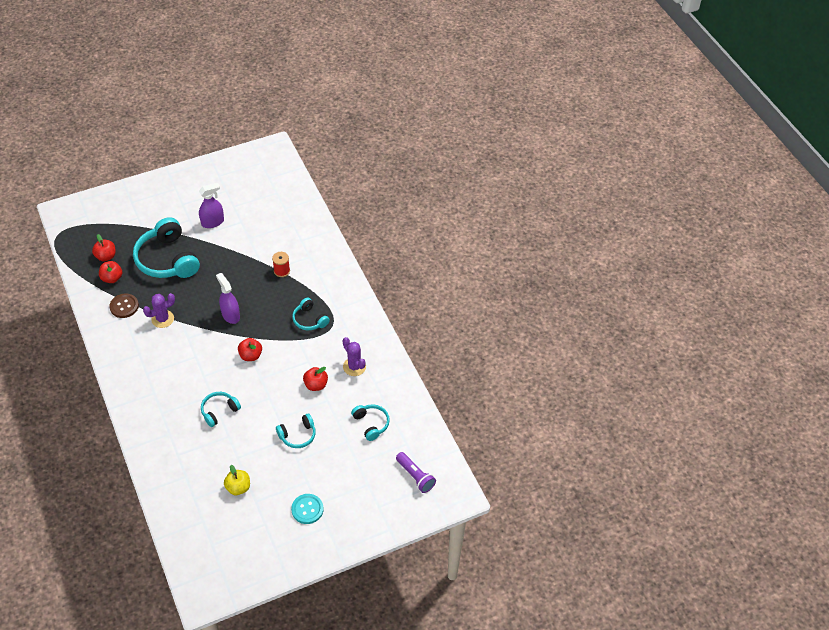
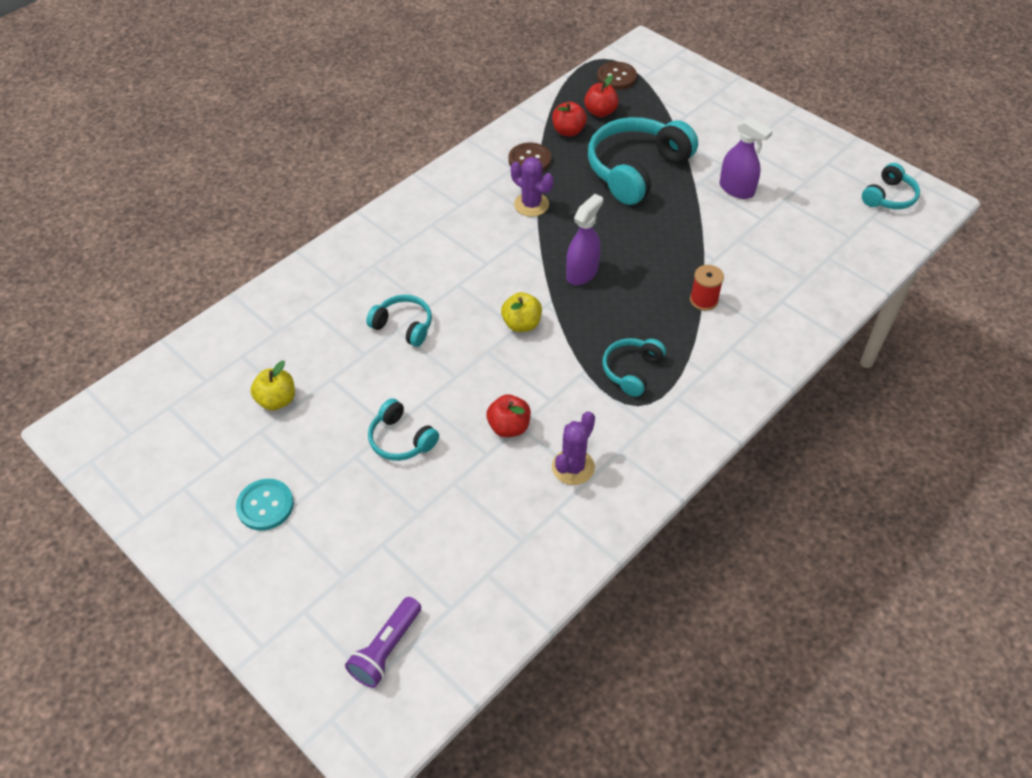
camera: 70 degrees right, 0 degrees up
red apple [238,338,262,361] -> yellow apple [501,292,542,332]
turquoise headphones [351,404,390,441] -> turquoise headphones moved to [862,163,920,209]
none -> brown button [597,62,637,90]

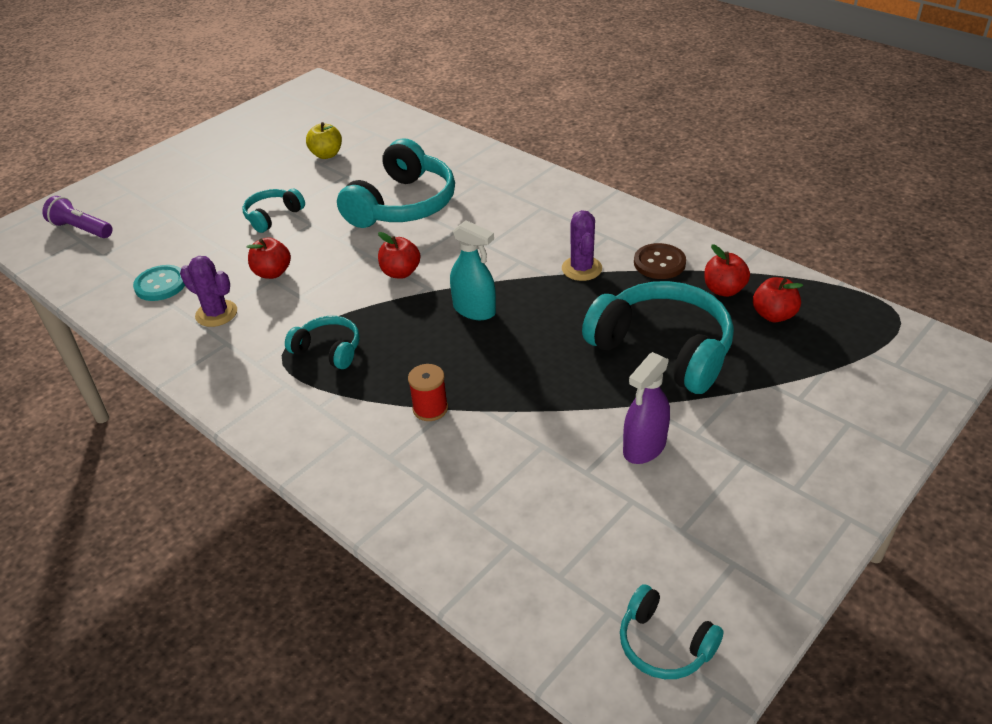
camera: 90 degrees right, 10 degrees down
turquoise button [236,479,294,531] -> turquoise button moved to [133,265,185,301]
turquoise headphones [366,295,432,347] -> turquoise headphones [337,138,455,228], size x1.95
yellow apple [501,292,542,332] -> red apple [378,232,420,279]
purple cactus [511,157,554,217] -> purple cactus turned 45 degrees counterclockwise [562,210,602,281]
purple spray bottle [566,194,603,285] -> turquoise spray bottle [450,220,496,320]
brown button [597,62,637,90] -> none

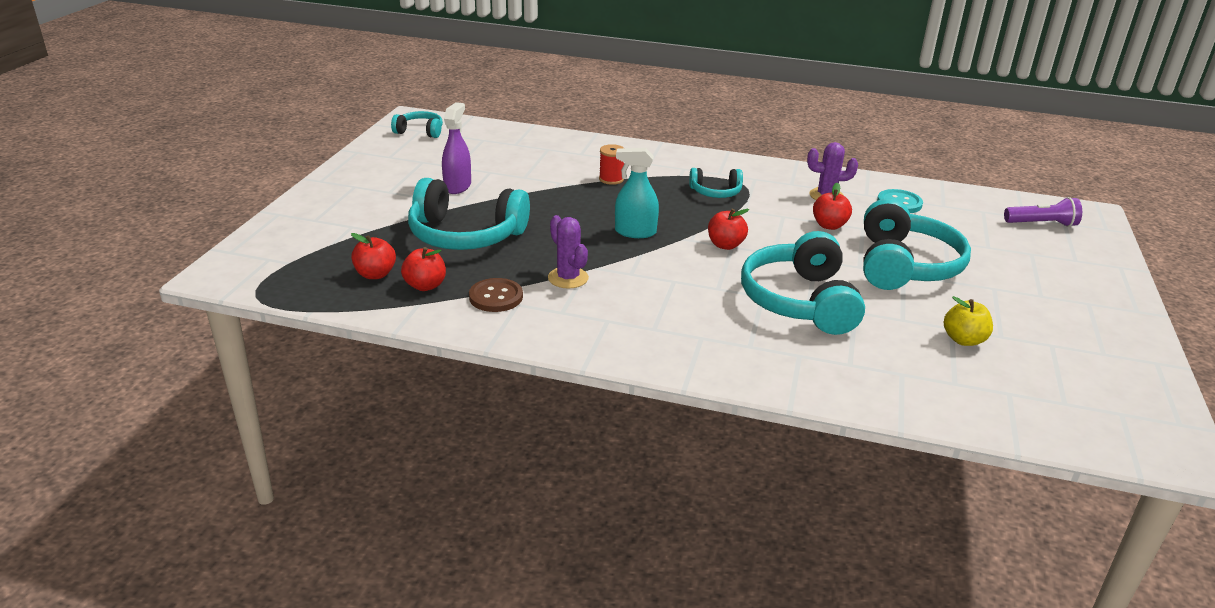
camera: 150 degrees right, 10 degrees down
turquoise headphones [242,189,305,233] -> turquoise headphones [863,198,971,290], size x1.95

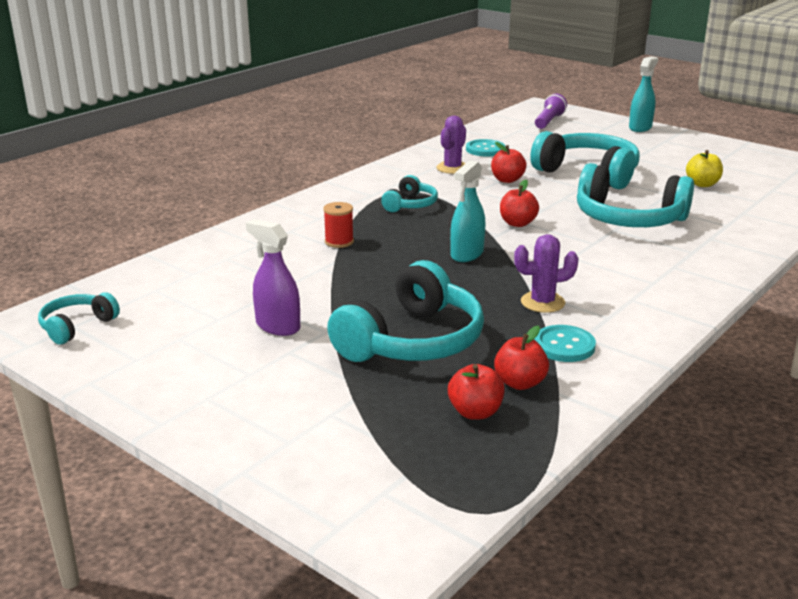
camera: 65 degrees left, 5 degrees down
brown button [469,278,523,312] -> turquoise button [534,325,596,362]
none -> turquoise spray bottle [629,56,658,132]

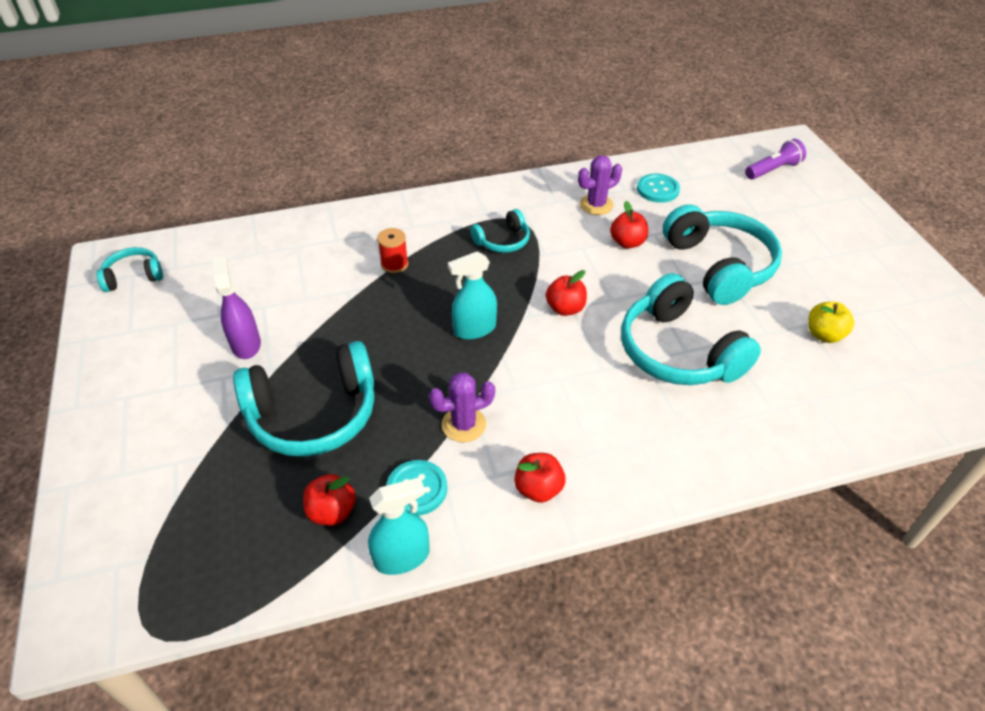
camera: 35 degrees right, 20 degrees up
red apple [448,364,505,420] -> red apple moved to [514,453,566,503]
purple cactus [514,234,579,313] -> purple cactus turned 45 degrees counterclockwise [429,372,495,442]
turquoise spray bottle [629,56,658,132] -> turquoise spray bottle moved to [368,477,430,575]

